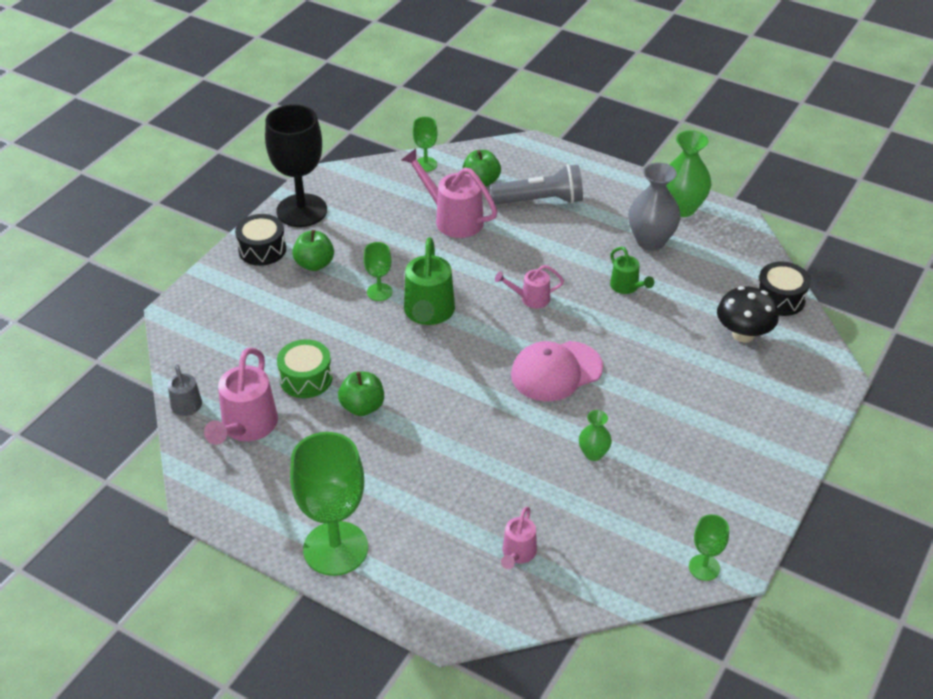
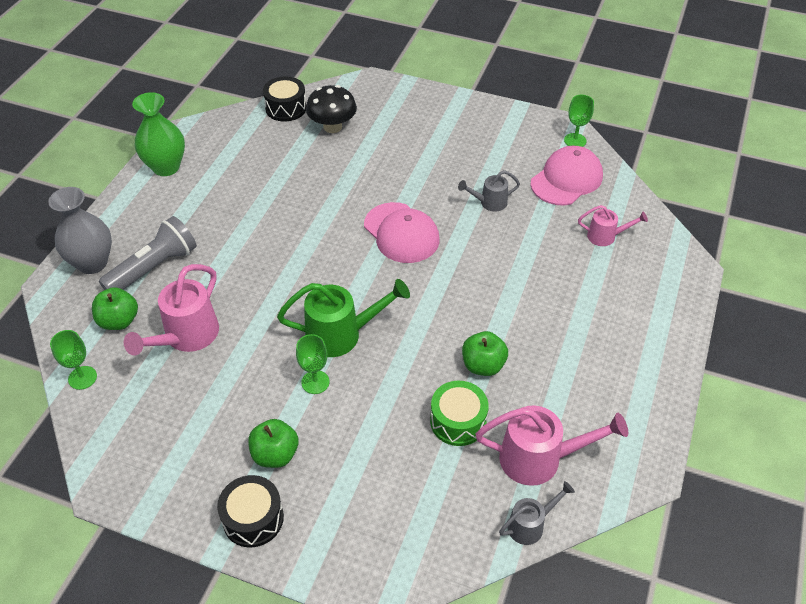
camera: 100 degrees left, 5 degrees up
black goblet [265,104,327,227] -> none
green goblet [290,432,368,576] -> none
grey flashlight [490,164,583,205] -> grey flashlight turned 60 degrees clockwise [99,216,197,290]
pink watering can [495,265,564,308] -> none
green vase [579,410,612,461] -> grey watering can [458,170,520,212]
green watering can [610,247,654,294] -> none
grey vase [628,162,681,251] -> grey vase moved to [48,187,112,274]
none -> pink cap [530,145,603,205]

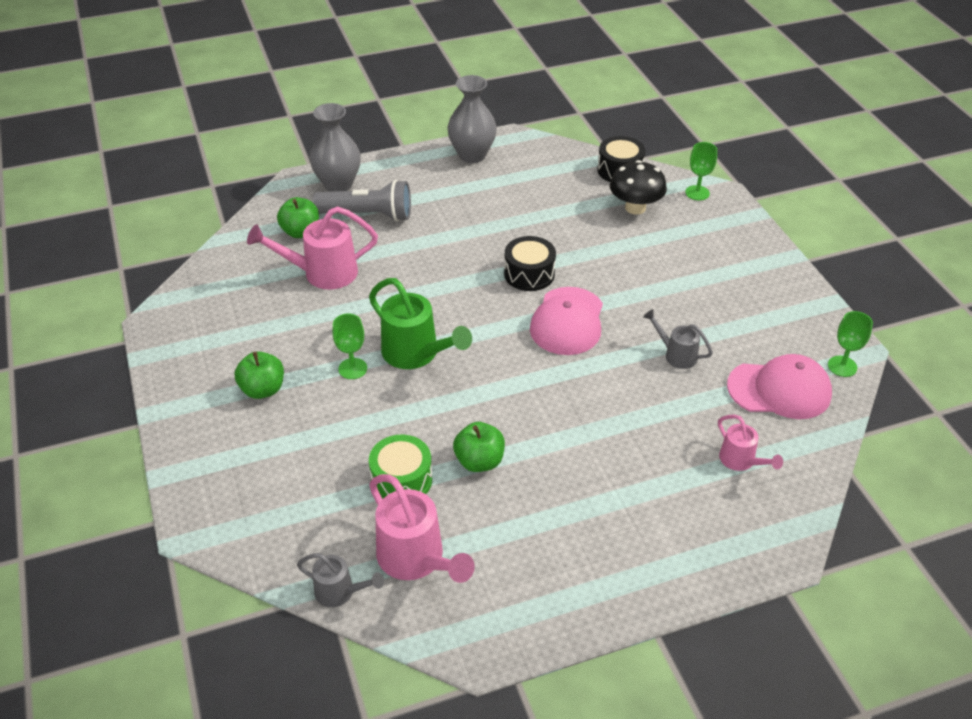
camera: 50 degrees right, 5 degrees down
green goblet [50,330,97,390] -> green goblet moved to [685,142,717,200]
green vase [132,92,185,176] -> grey vase [447,75,497,163]
black drum [217,475,284,548] -> black drum moved to [504,236,556,291]

